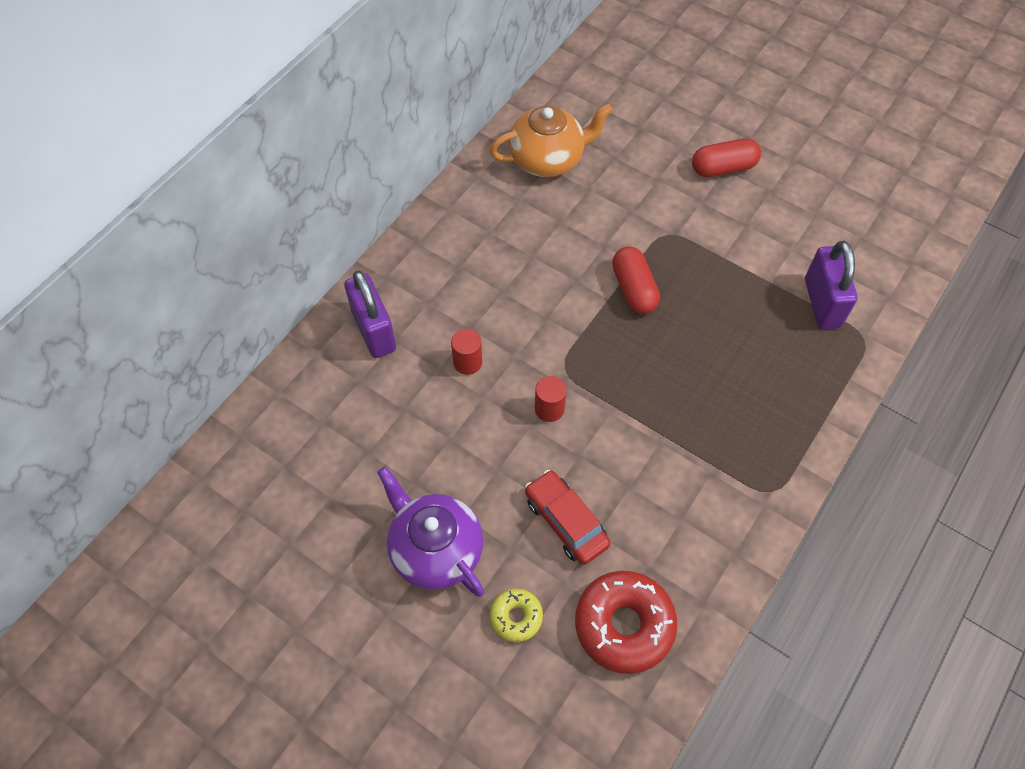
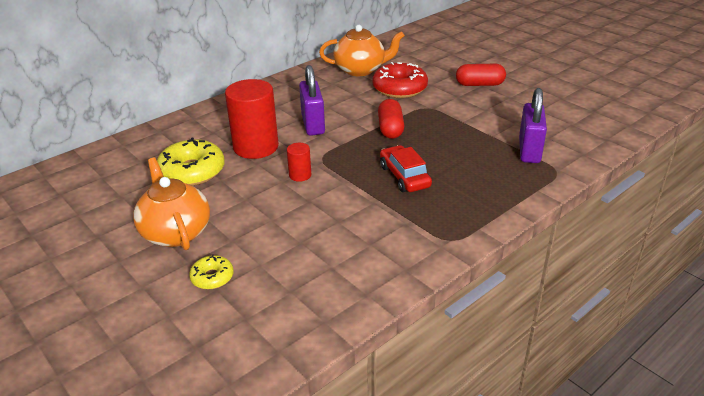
camera: 15 degrees right, 25 degrees down
purple padlock [344,270,396,358] -> purple padlock moved to [299,65,325,136]
purple teapot [377,466,484,597] -> orange teapot [133,158,210,250]
red cylinder [451,329,482,375] -> red cylinder [225,79,279,159], size x2.14
red car [525,470,611,565] -> red car moved to [380,145,432,192]
red donut [575,571,677,674] -> red donut moved to [372,62,428,98]
none -> yellow donut [157,137,225,186]

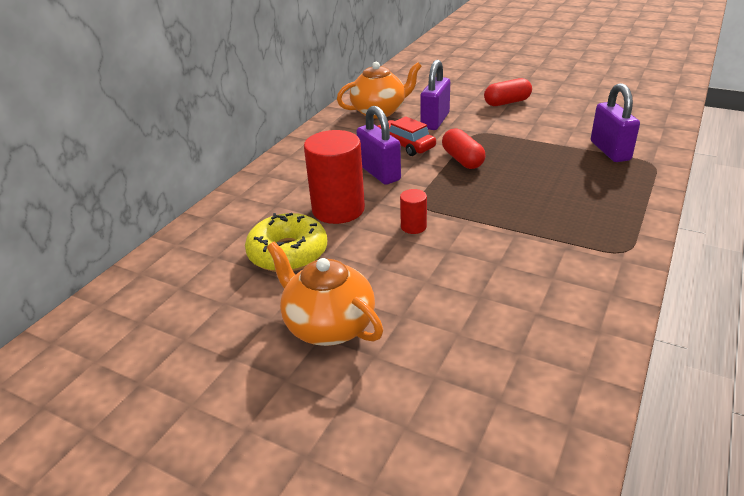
camera: 20 degrees left, 0 degrees up
yellow donut [189,254,234,289] -> none
red donut [372,62,428,98] -> purple padlock [420,60,450,130]
red car [380,145,432,192] -> red car moved to [378,116,436,156]

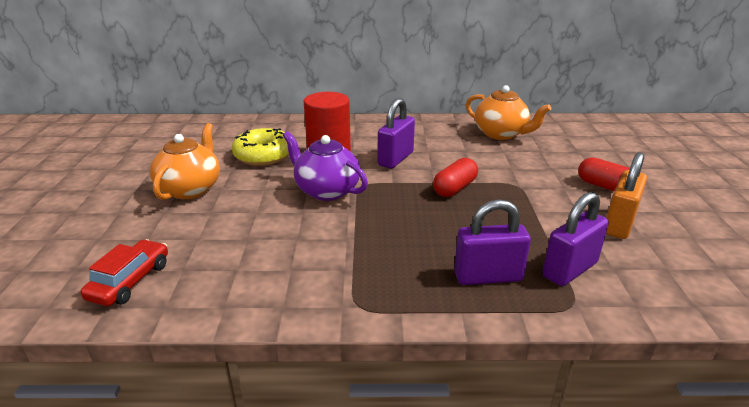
camera: 60 degrees right, 5 degrees down
red car [378,116,436,156] -> red car moved to [80,239,168,306]
red cylinder [400,189,427,234] -> purple teapot [283,131,368,201]
purple padlock [420,60,450,130] -> purple padlock moved to [454,199,531,285]
none -> orange padlock [606,152,647,239]

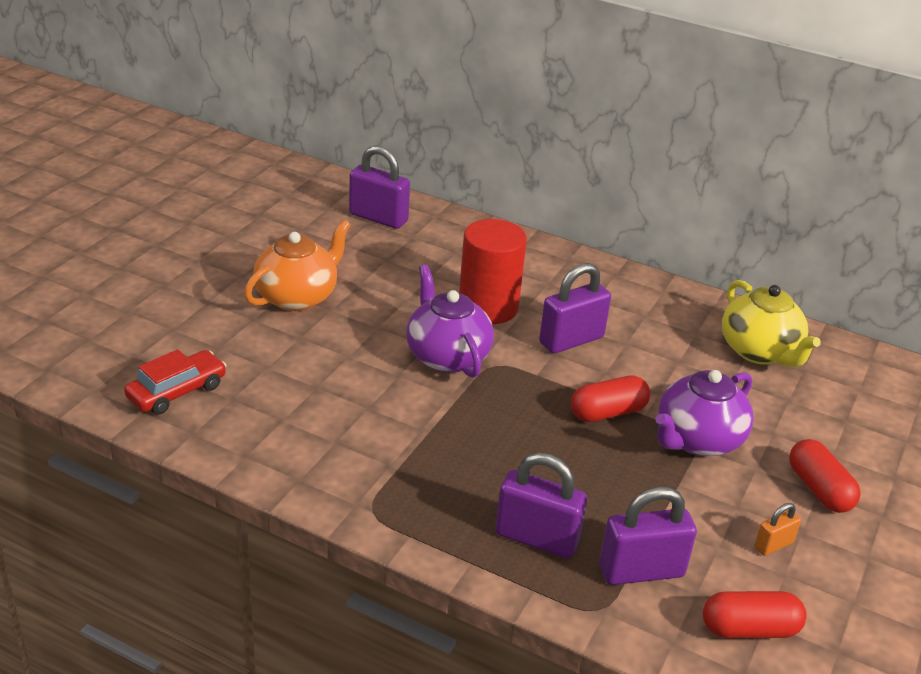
camera: 25 degrees right, 5 degrees up
yellow donut [232,128,289,166] -> none
orange teapot [466,85,551,140] -> yellow teapot [722,280,821,367]
orange padlock [606,152,647,239] -> orange padlock [754,503,801,556], size x0.52
none -> purple padlock [349,145,410,229]
none -> purple teapot [655,370,754,456]
none -> red capsule [703,591,807,638]

